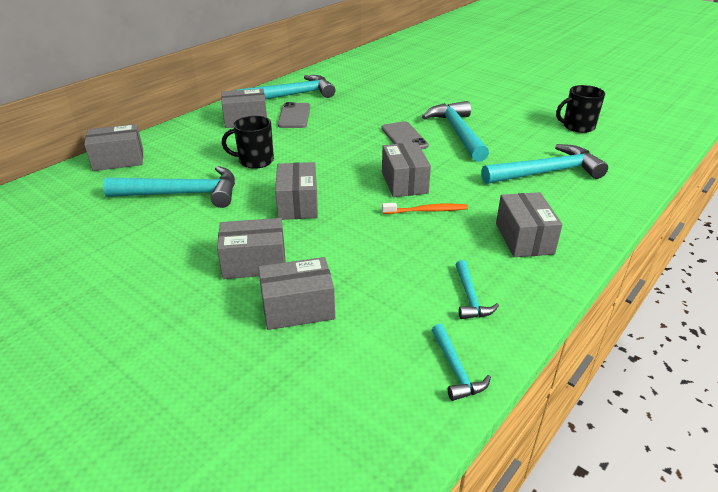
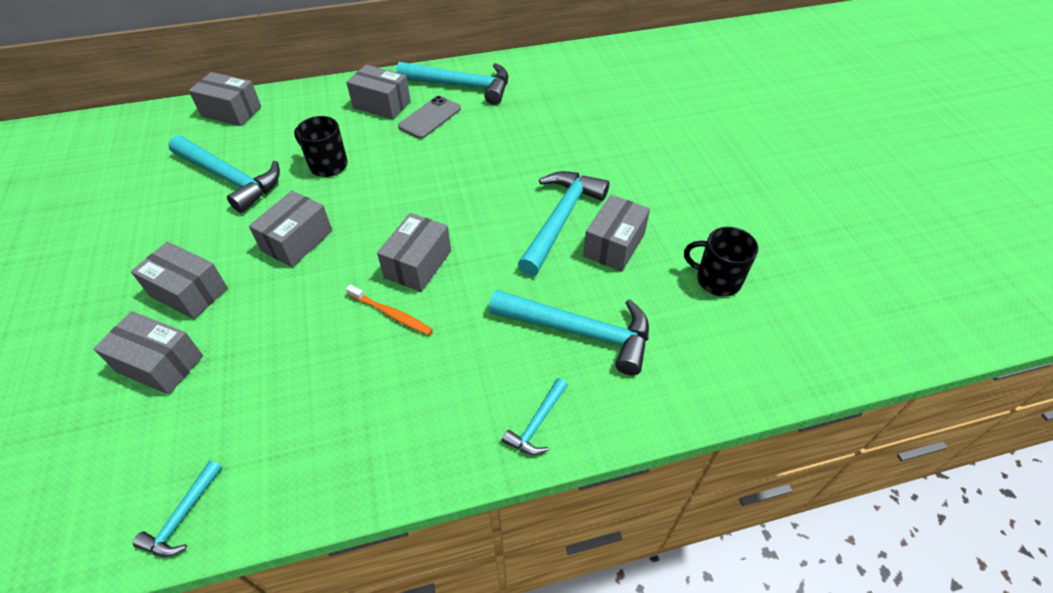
camera: 35 degrees right, 15 degrees up
grey phone [381,121,429,149] -> none
turquoise hammer [456,260,499,319] -> turquoise hammer moved to [502,378,568,455]
grey box [496,192,563,257] -> grey box moved to [583,195,650,272]

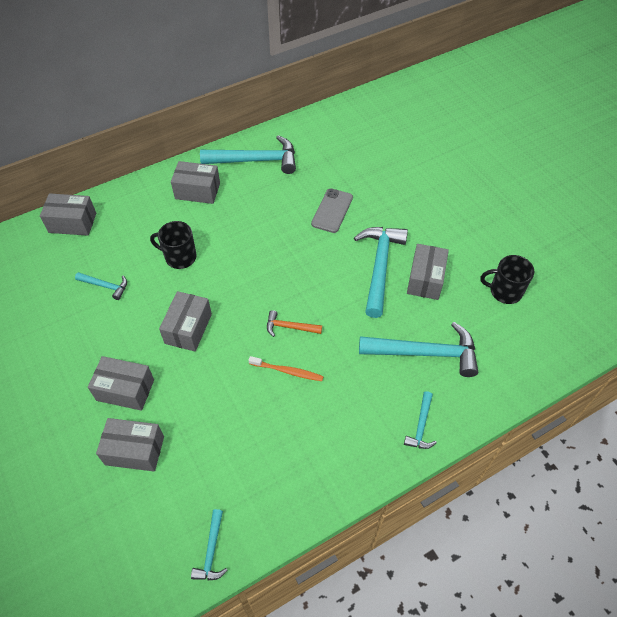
camera: 15 degrees left, 5 degrees up
turquoise hammer [168,135,280,213] -> turquoise hammer [75,272,127,300], size x0.49
grey box [377,213,451,292] -> orange hammer [267,310,322,337]
grey phone [398,96,461,139] -> grey phone moved to [311,188,353,233]

